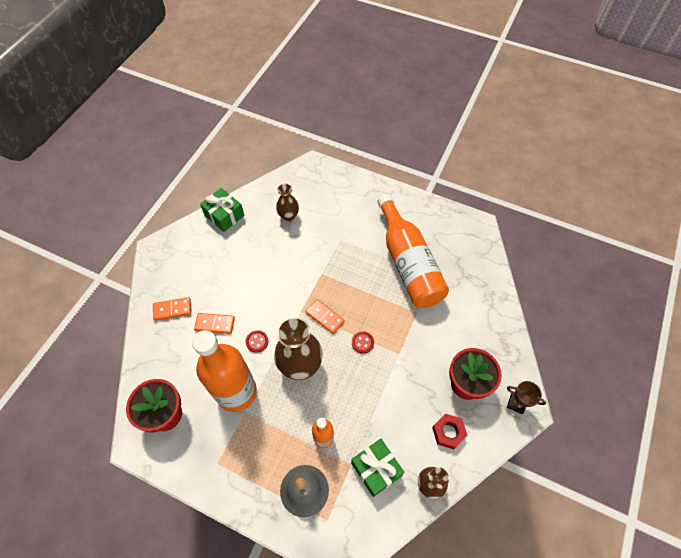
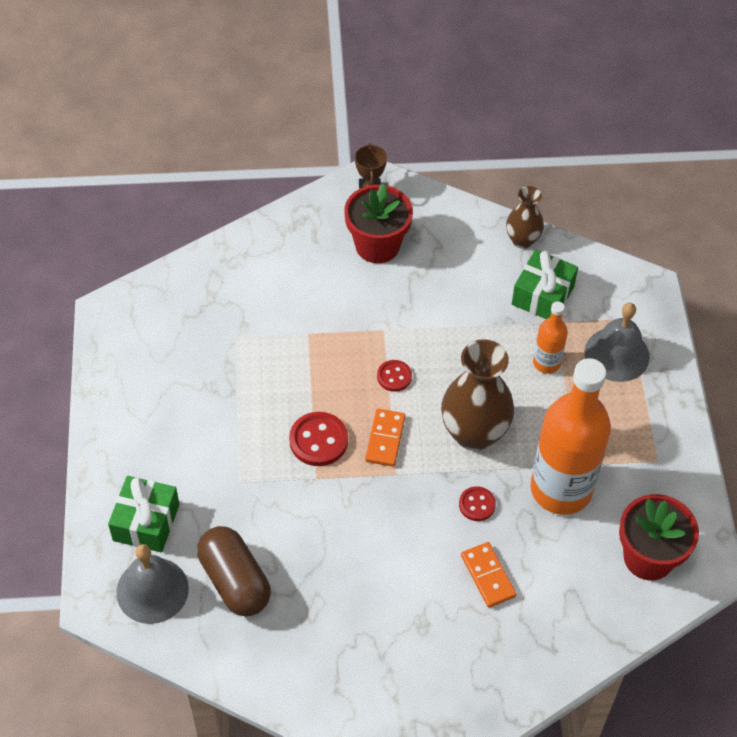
camera: 120 degrees left, 5 degrees down
orange domino [153,297,191,321] -> none
green gift [200,188,245,232] -> green gift moved to [108,476,179,552]
brown vase [276,184,299,221] -> brown capsule [197,526,271,616]
orange bottle [377,194,449,308] -> none
red nut [432,413,467,449] -> none
none -> grey bell [116,544,189,624]
none -> red button [289,412,348,466]

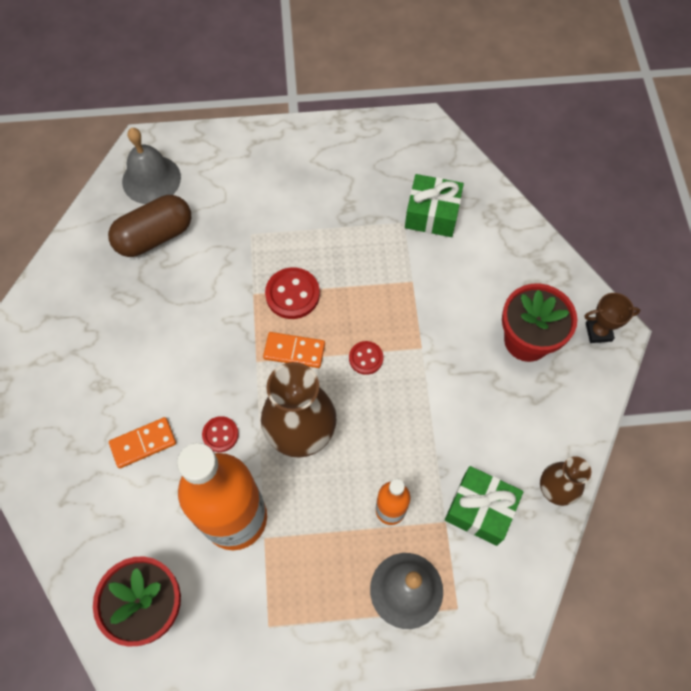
camera: 90 degrees right, 10 degrees up
green gift [108,476,179,552] -> green gift moved to [405,174,464,237]

